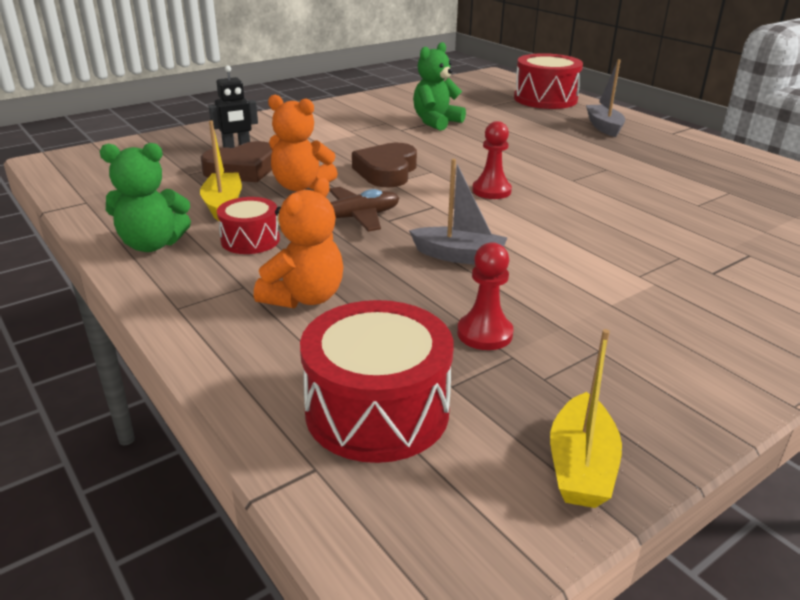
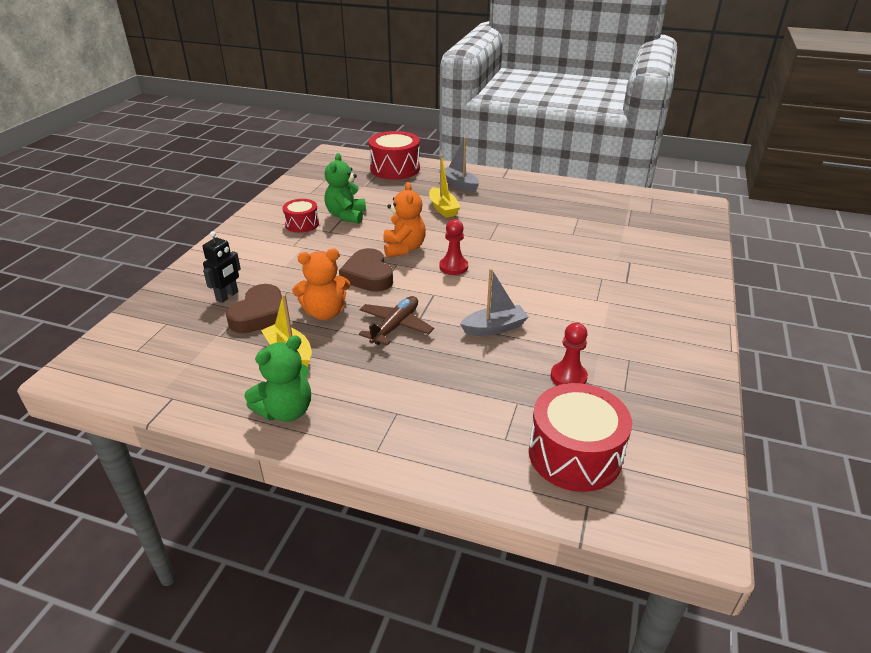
camera: 35 degrees left, 5 degrees up
red drum [217,197,280,254] -> red drum moved to [283,199,319,233]
orange teddy bear [254,177,343,308] -> orange teddy bear moved to [383,182,426,258]
yellow boat [550,329,622,508] -> yellow boat moved to [429,155,461,218]

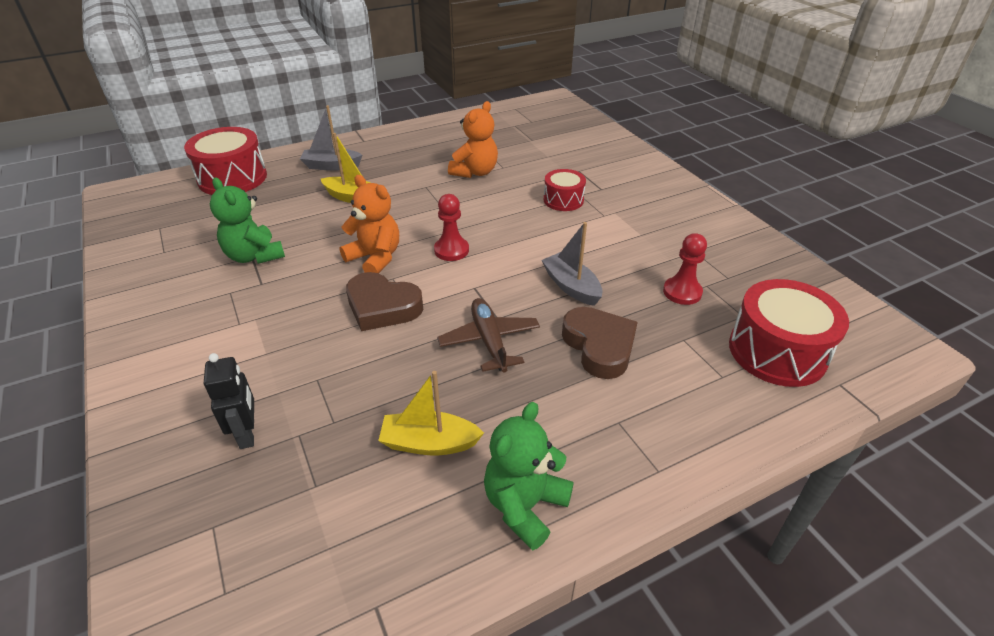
camera: 45 degrees left, 5 degrees up
brown heart [226,284,282,333] -> brown heart moved to [562,307,638,379]
green teddy bear [244,335,311,422] -> green teddy bear turned 150 degrees counterclockwise [484,402,574,551]
red drum [283,199,319,233] -> red drum moved to [544,169,586,211]
orange teddy bear [292,249,350,320] -> orange teddy bear moved to [448,101,498,178]
grey boat [460,268,529,336] -> grey boat turned 60 degrees counterclockwise [542,222,602,306]

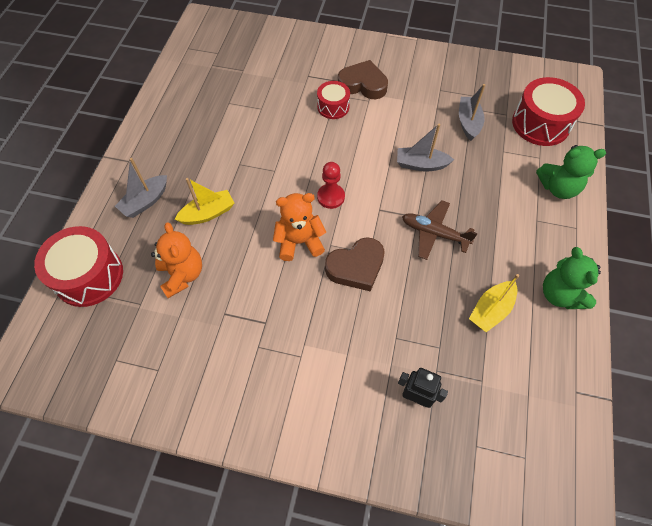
camera: 50 degrees left, 20 degrees up
green teddy bear [210,177,285,264] -> green teddy bear moved to [536,145,606,199]
orange teddy bear [448,101,498,178] -> orange teddy bear moved to [151,222,202,298]
brown heart [562,307,638,379] -> brown heart moved to [338,60,388,99]
red pawn [663,233,707,305] -> grey boat [459,84,486,141]

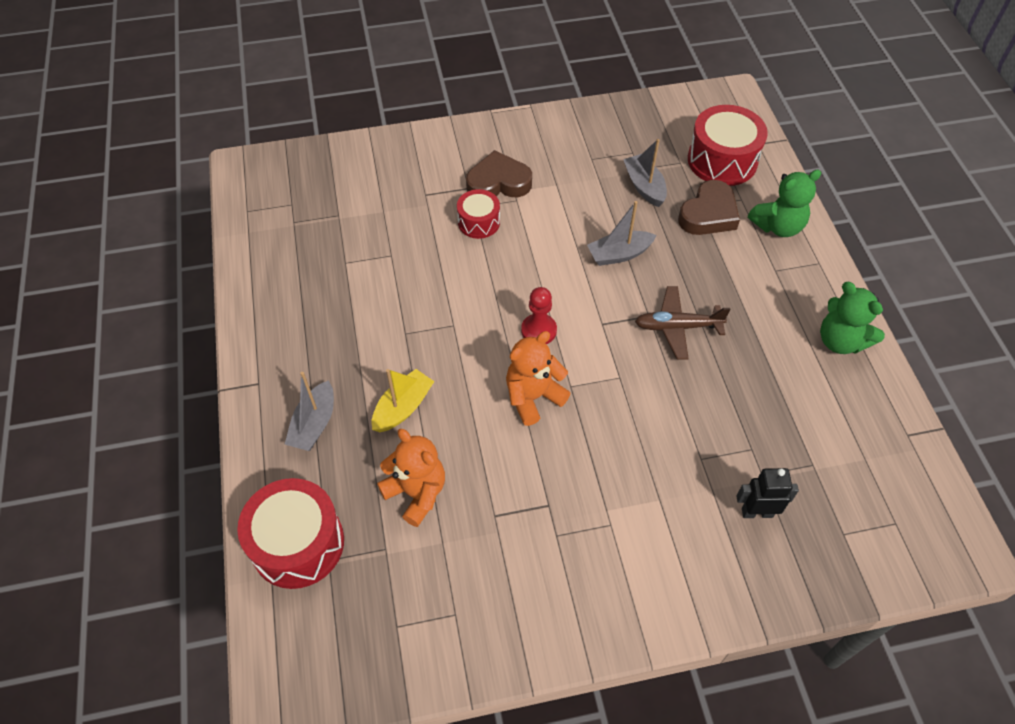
camera: 25 degrees left, 5 degrees down
brown heart [325,237,385,292] -> brown heart moved to [678,180,740,235]
yellow boat [469,274,519,332] -> none

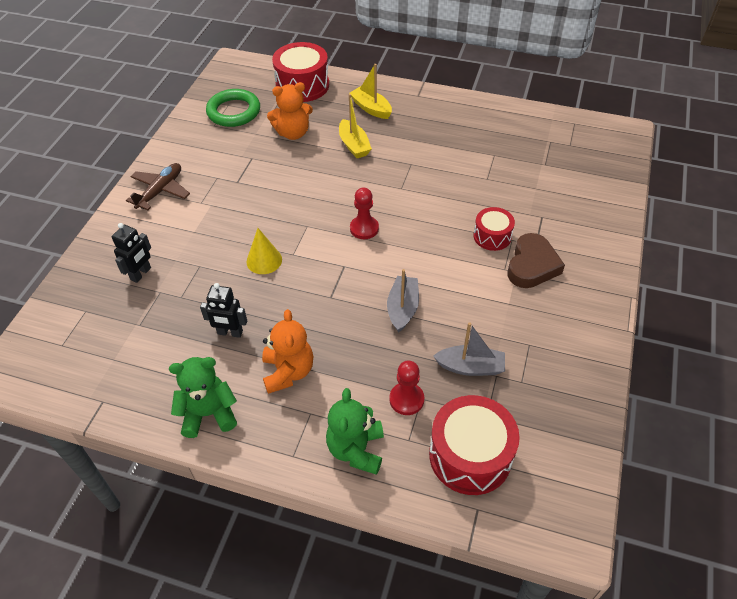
camera: 120 degrees right, 5 degrees down
grey boat [285,372,334,451] -> yellow boat [349,64,392,119]
orange teddy bear [506,331,571,426] -> orange teddy bear moved to [262,309,313,394]
brown plane [635,286,730,360] -> brown plane moved to [126,163,190,210]
brown heart [678,180,740,235] -> red pawn [389,360,424,415]
none -> black robot [200,283,247,338]
none -> green ring [206,89,260,127]
none -> yellow cone [246,228,282,274]

